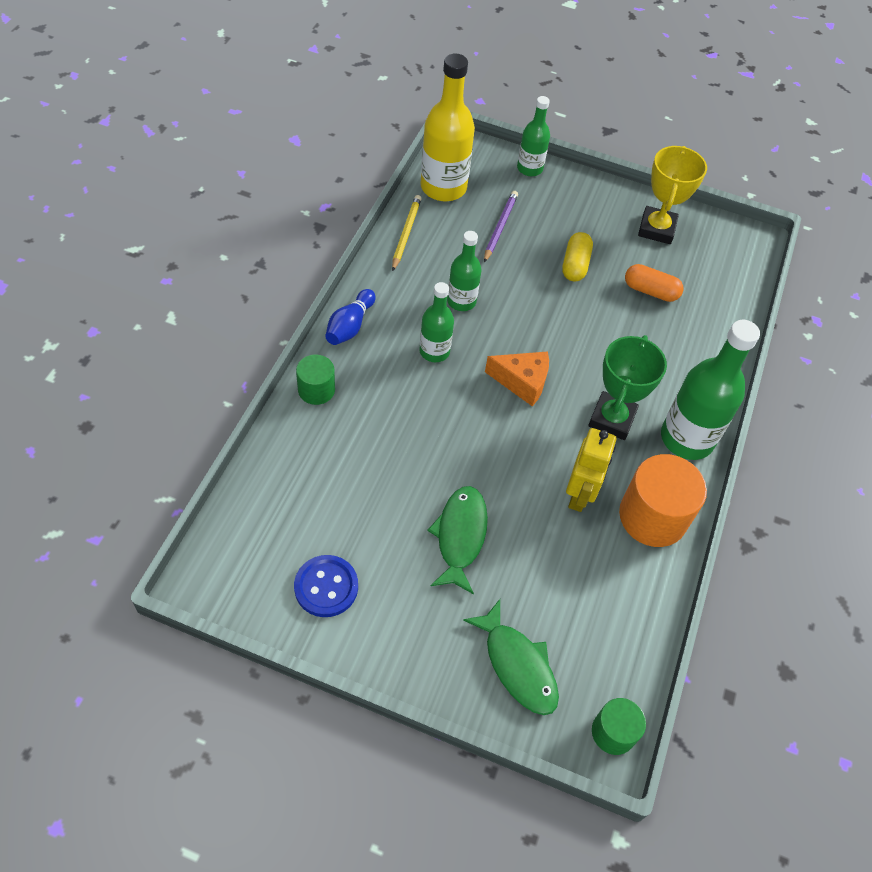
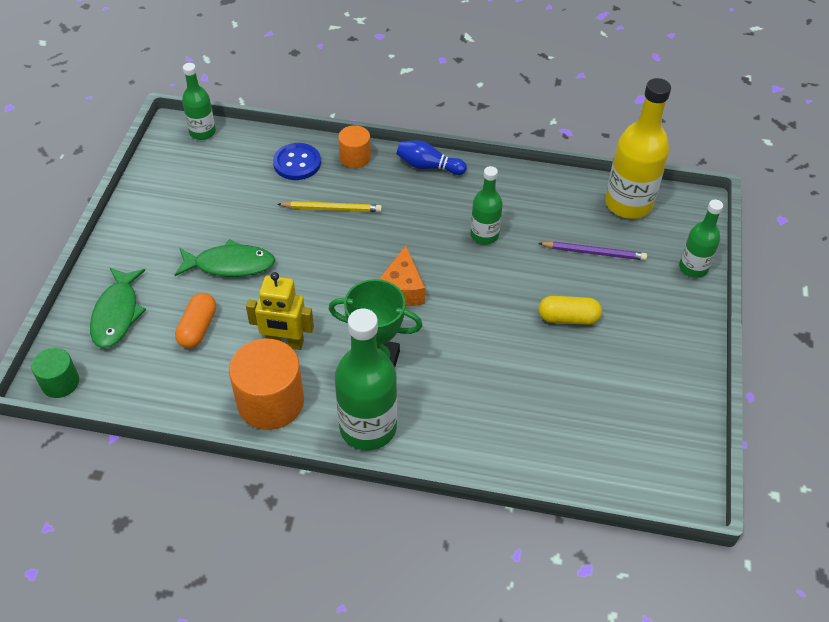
camera: 85 degrees right, 5 degrees down
blue button [294,555,358,617] -> blue button moved to [273,143,321,180]
green cylinder [296,354,335,405] -> orange cylinder [338,125,371,168]
yellow pencil [392,195,422,271] -> yellow pencil moved to [277,201,382,212]
green bottle [419,282,454,362] -> green bottle moved to [182,63,216,140]
green fish [463,599,559,715] -> green fish turned 45 degrees counterclockwise [90,267,146,348]
orange capsule [625,264,684,302] -> orange capsule moved to [175,293,216,348]
yellow trophy [638,146,707,244] -> none

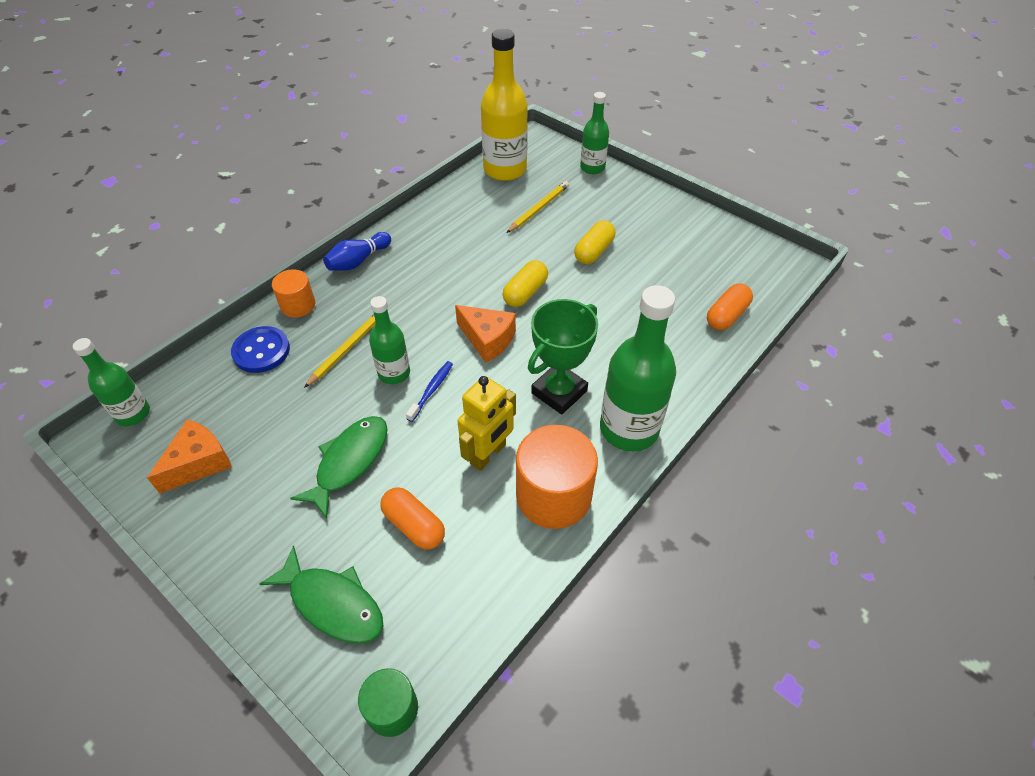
camera: 60 degrees left, 0 degrees up
green bottle [470,166,503,244] -> green bottle moved to [369,296,410,384]
purple pencil [538,241,647,260] -> yellow pencil [507,181,569,233]
none -> orange cheese [147,419,232,493]
none -> blue toothbrush [406,361,453,422]
none -> yellow capsule [503,260,548,307]
none -> orange capsule [707,283,753,330]

